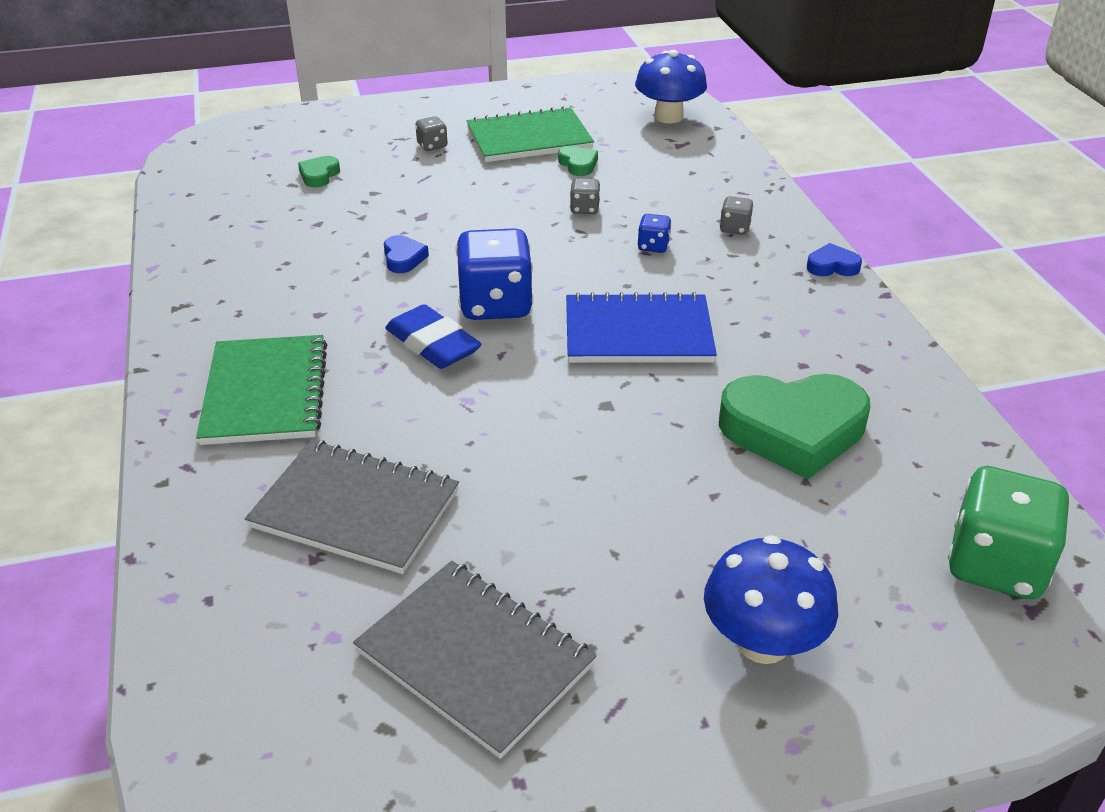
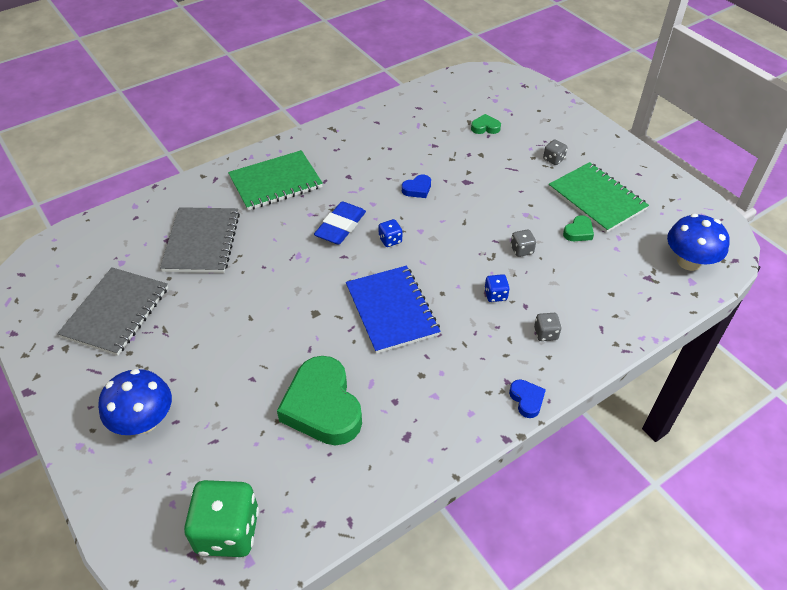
camera: 70 degrees right, 10 degrees up
blue dice [456,228,533,320] -> blue dice [378,219,402,247], size x0.45

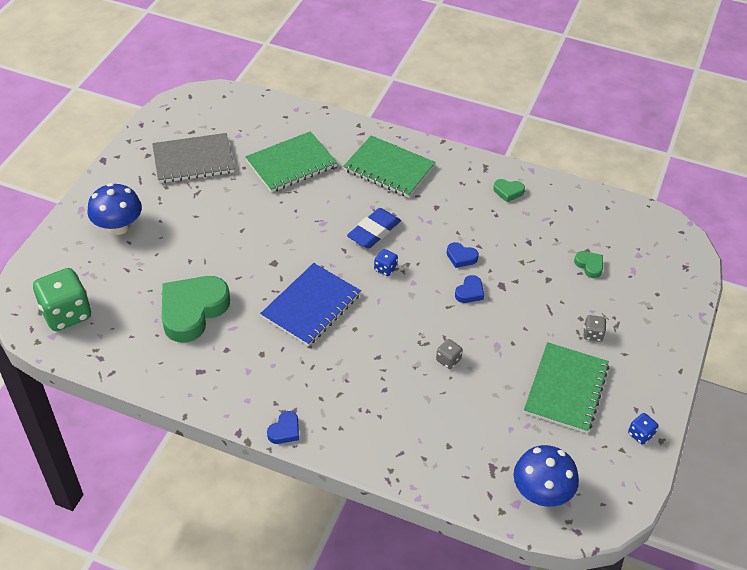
camera: 55 degrees right, 0 degrees up
grey notebook [160,207,240,273] -> green notebook [245,131,337,193]
blue eraser [314,202,366,245] -> blue eraser turned 45 degrees counterclockwise [347,208,401,249]
blue dice [484,274,510,302] -> blue dice moved to [628,413,658,445]
grey dice [534,313,562,341] -> none
green heart [563,215,594,241] -> green heart moved to [493,179,525,202]
none -> blue heart [455,275,484,303]

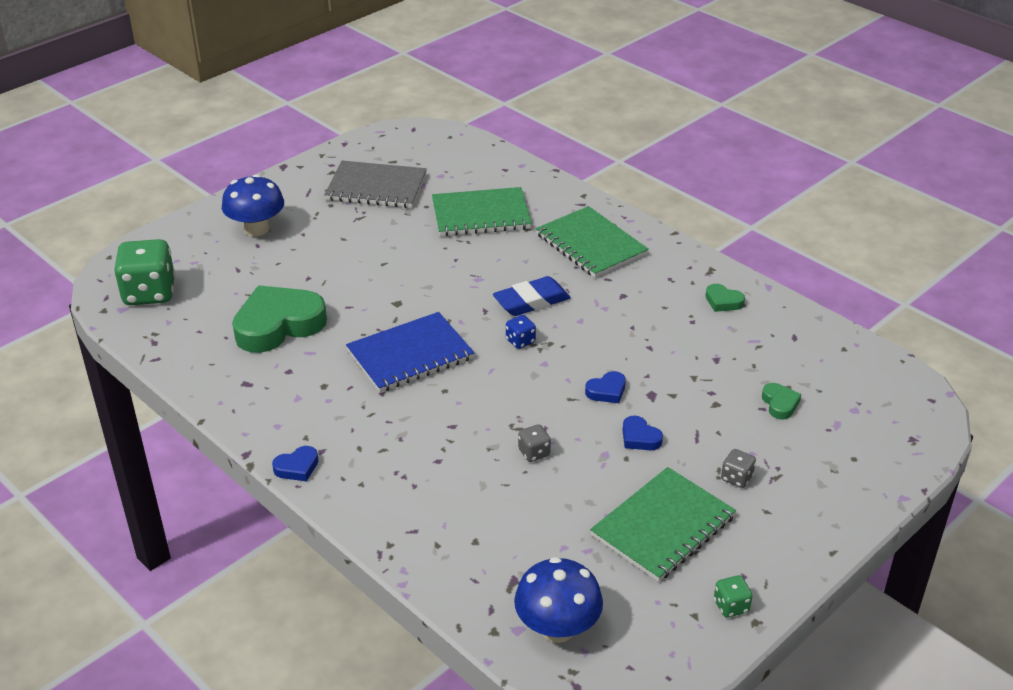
camera: 25 degrees right, 10 degrees down
blue heart [447,242,479,268] -> blue heart moved to [622,416,663,450]
blue dice [628,413,658,445] -> green dice [714,575,752,618]

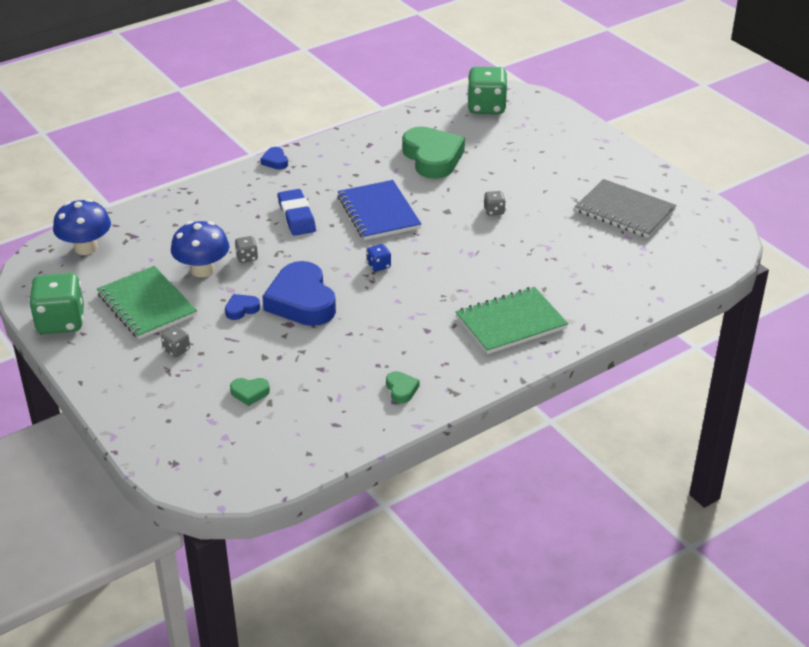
camera: 100 degrees right, 0 degrees up
blue mushroom [222,174,284,236] -> blue mushroom moved to [171,221,229,277]
grey notebook [324,161,427,208] -> grey notebook turned 75 degrees counterclockwise [575,179,677,238]
green notebook [432,187,532,236] -> none
blue eraser [493,276,571,316] -> blue eraser moved to [278,189,316,236]
blue heart [585,371,626,403] -> blue heart [262,261,336,326], size x2.30
green heart [706,284,745,312] -> green heart turned 120 degrees clockwise [386,371,420,404]
green dice [714,575,752,618] -> green dice [29,273,84,334], size x2.20
none -> grey dice [484,191,506,216]

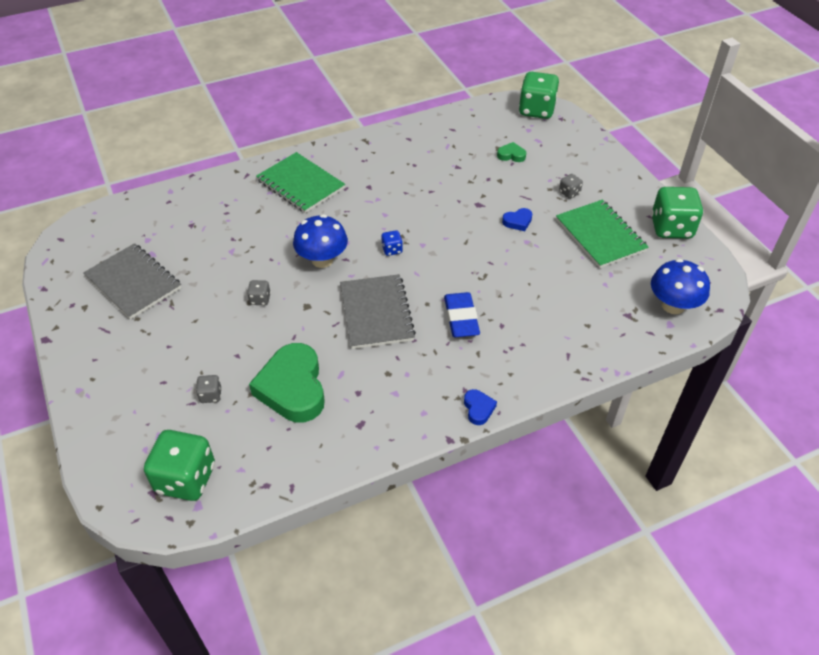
camera: 170 degrees left, 10 degrees up
blue mushroom [171,221,229,277] -> blue mushroom moved to [293,214,348,268]
grey dice [235,236,258,263] -> grey dice moved to [196,375,221,403]
blue heart [262,261,336,326] -> none
blue notebook [337,180,421,240] -> grey notebook [340,274,416,349]
green heart [386,371,420,404] -> none
green notebook [456,287,568,354] -> green notebook turned 60 degrees clockwise [256,152,345,213]
none -> green dice [519,72,559,119]

